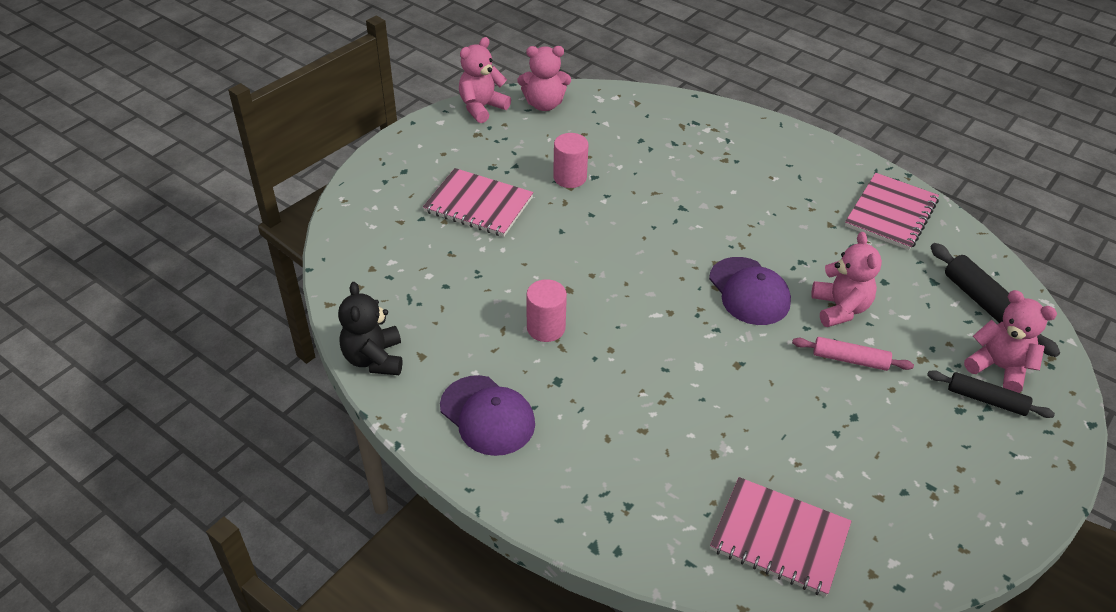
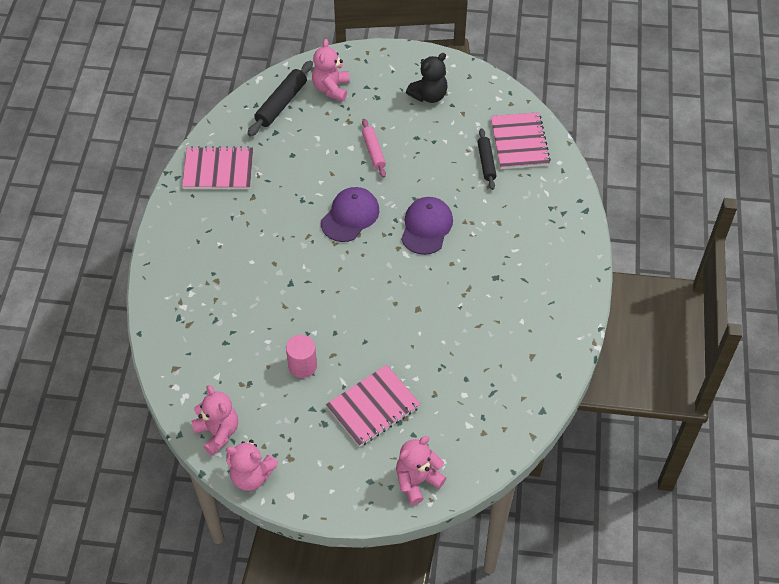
camera: 120 degrees left, 10 degrees up
black teddy bear [338,282,402,375] -> black teddy bear moved to [406,53,448,103]
pink notebook [423,168,534,237] -> pink notebook turned 60 degrees clockwise [326,365,421,447]
purple cap [440,375,535,456] -> purple cap moved to [401,197,453,255]
pink cylinder [526,279,567,342] -> none
pink teddy bear [811,232,882,327] -> pink teddy bear moved to [396,436,446,505]
black rolling pin [927,370,1055,418] -> black rolling pin moved to [477,128,497,190]

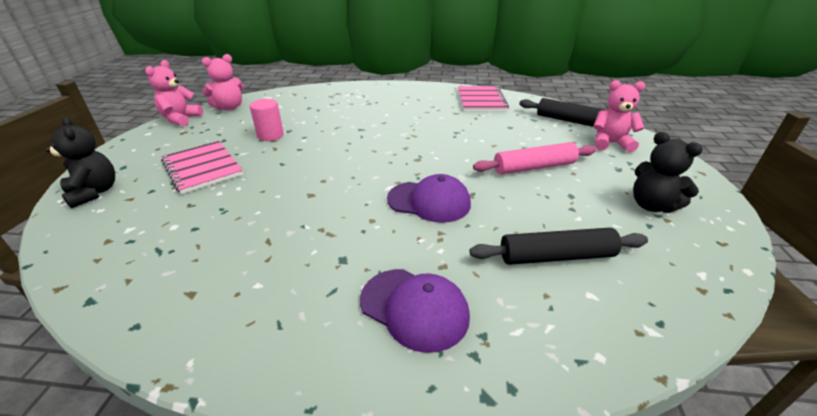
camera: 90 degrees right, 20 degrees down
purple cap [321,187,379,242] -> purple cap moved to [360,269,470,353]
pink rolling pin [362,119,386,178] -> pink rolling pin [473,142,596,175], size x1.50
pink teddy bear [396,436,446,505] -> black teddy bear [45,117,115,209]
black rolling pin [477,128,497,190] -> black rolling pin [470,228,648,265], size x1.50
pink notebook [491,112,551,169] -> none

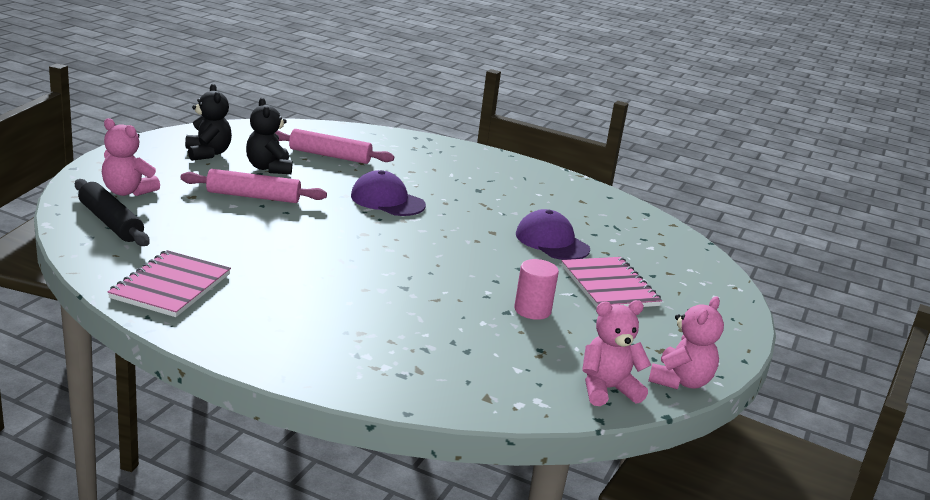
camera: 165 degrees left, 10 degrees down
black teddy bear [45,117,115,209] -> black teddy bear moved to [246,98,292,174]
purple cap [360,269,470,353] -> purple cap moved to [516,209,590,260]
black rolling pin [470,228,648,265] -> pink rolling pin [275,129,394,164]

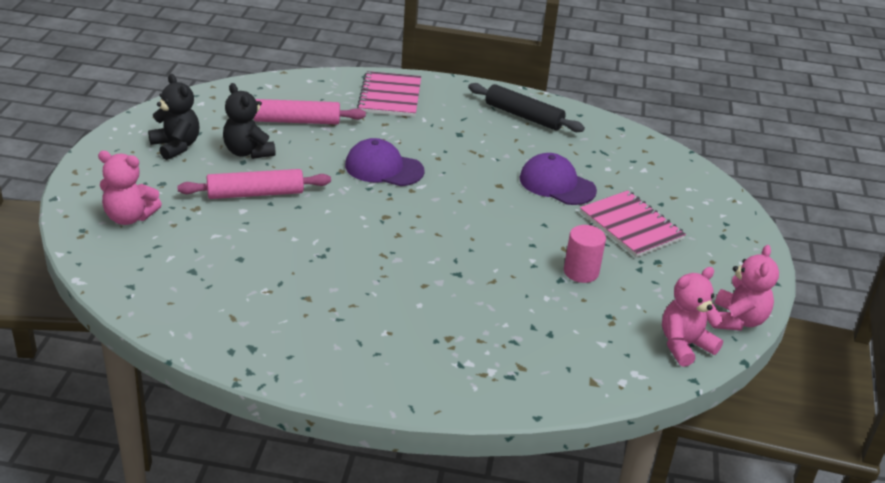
camera: 15 degrees left, 10 degrees up
black rolling pin [75,179,150,246] -> black rolling pin moved to [468,83,585,132]
pink notebook [108,250,231,317] -> pink notebook moved to [357,71,421,117]

